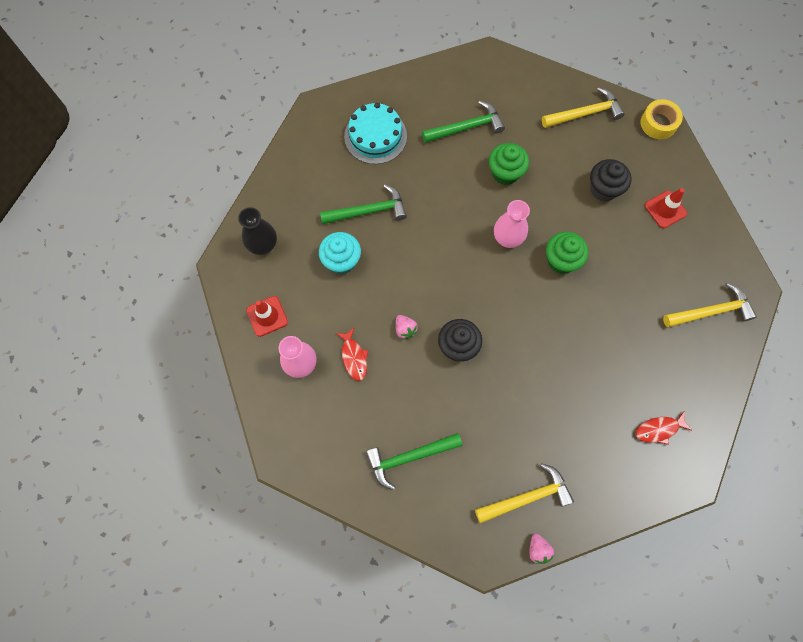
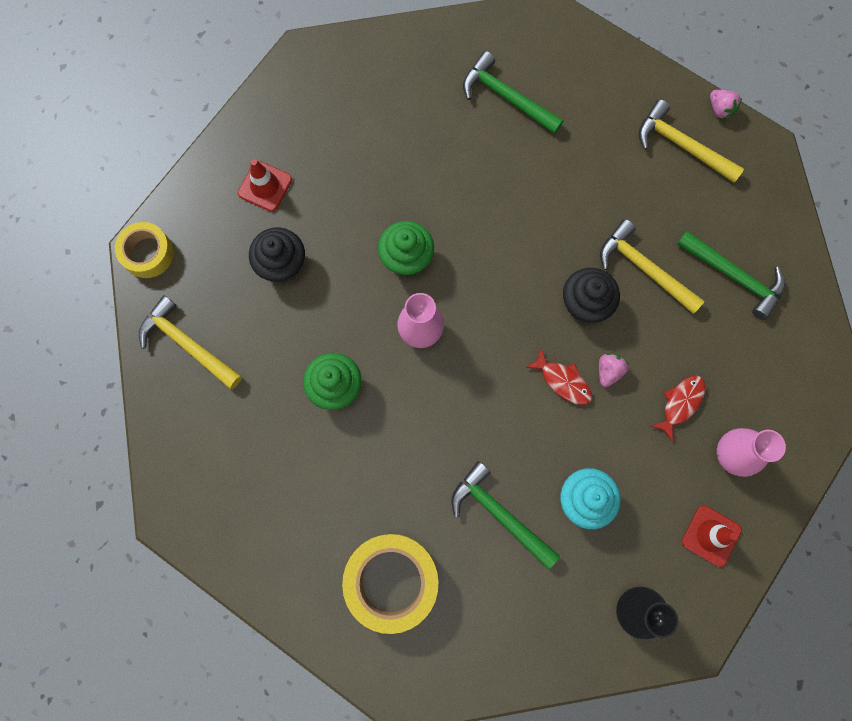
camera: 125 degrees left, 5 degrees up
turquoise cake [344,102,407,164] -> yellow tape [342,534,438,634]
green hammer [422,101,505,143] -> green hammer moved to [463,51,563,134]
pink strawberry [529,534,554,564] -> pink strawberry turned 105 degrees clockwise [710,90,742,119]
red fish [636,411,692,445] -> red fish moved to [525,348,592,405]
yellow hammer [663,283,757,327] -> yellow hammer moved to [600,219,705,314]

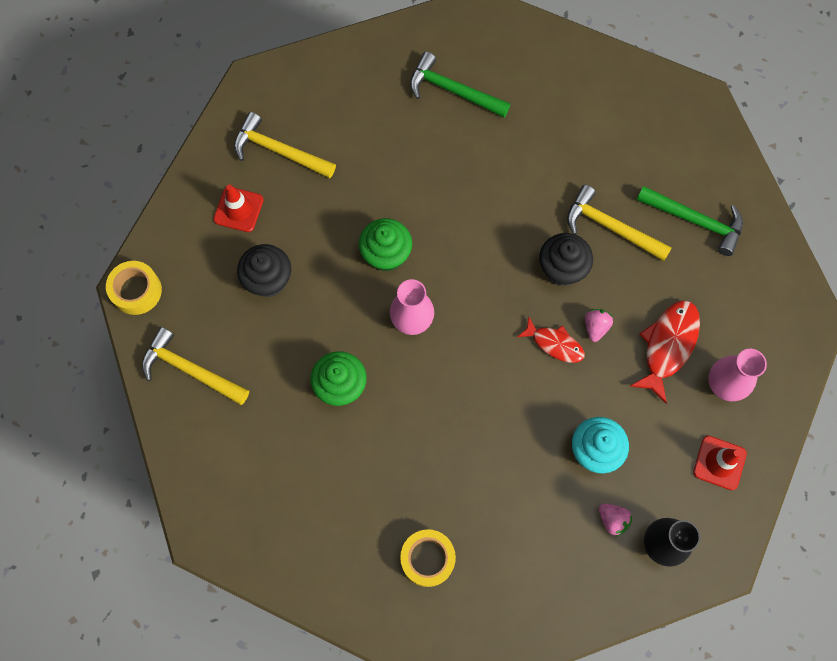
camera: 10 degrees left, 5 degrees down
yellow tape [342,534,438,634] -> yellow tape [400,529,456,587], size x0.61
green hammer [452,461,560,569] -> none
yellow hammer [639,100,744,183] -> yellow hammer moved to [234,112,336,178]
red fish [650,375,705,442] -> red fish [630,300,700,404], size x1.58
pink strawberry [710,90,742,119] -> pink strawberry moved to [599,504,632,537]

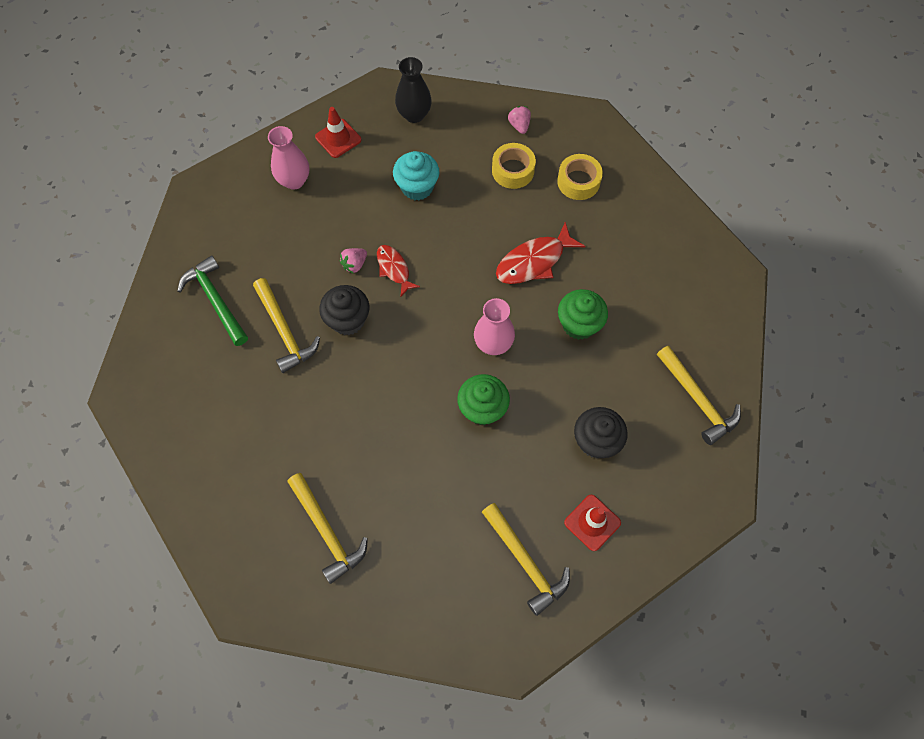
camera: 150 degrees left, 5 degrees down
yellow tape [106,261,162,315] -> yellow tape moved to [492,143,536,189]
green hammer [410,52,510,117] -> yellow hammer [287,473,368,584]
pink strawberry [599,504,632,537] -> pink strawberry moved to [508,106,531,134]
red fish [630,300,700,404] -> red fish moved to [496,222,585,284]

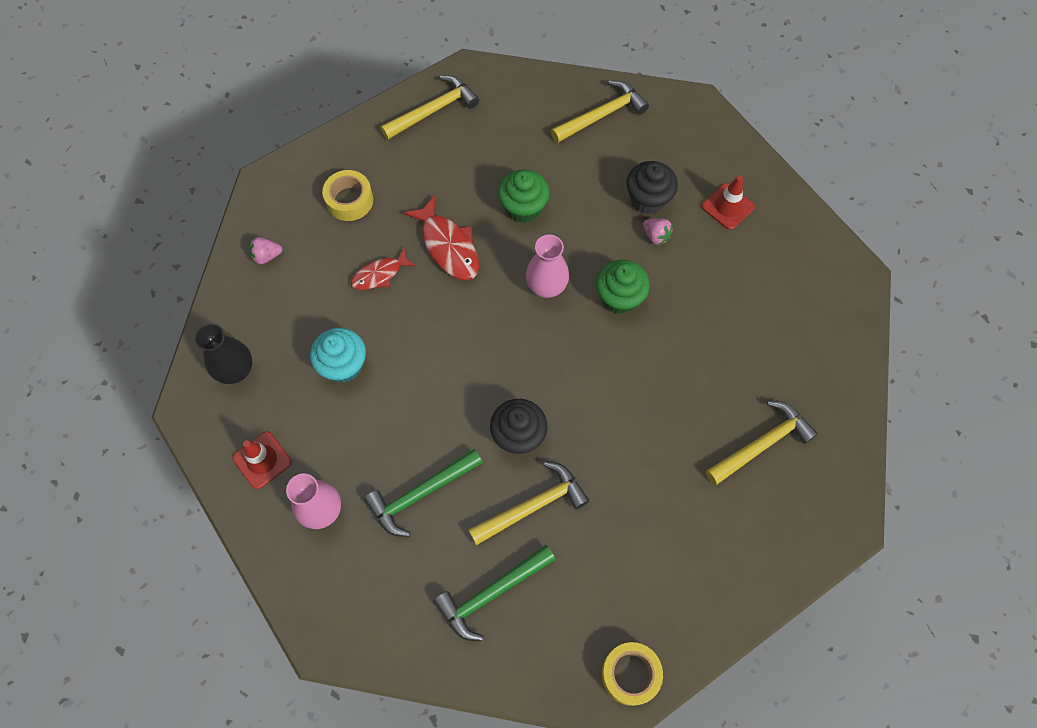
camera: 90 degrees left, 0 degrees up
pink strawberry [340,248,367,274] -> pink strawberry moved to [643,218,673,246]
red fish [377,245,420,296] -> red fish moved to [351,247,416,290]
yellow hammer [482,503,570,616] -> yellow hammer moved to [381,75,479,140]
yellow tape [492,143,536,189] -> yellow tape moved to [602,642,663,706]
none -> green hammer [364,449,483,537]

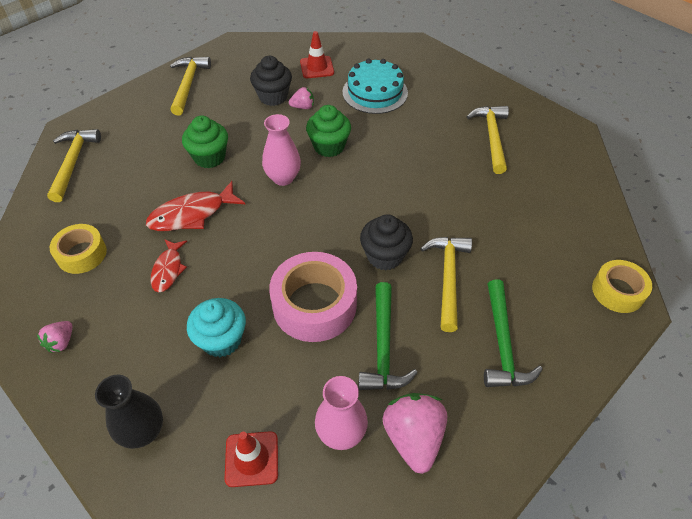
camera: 55 degrees left, 15 degrees down
red fish [403,196,479,280] -> red fish turned 150 degrees clockwise [146,181,245,231]
none -> pink tape [269,252,357,342]
none -> turquoise cake [342,59,408,114]
none -> pink strawberry [383,393,447,474]

